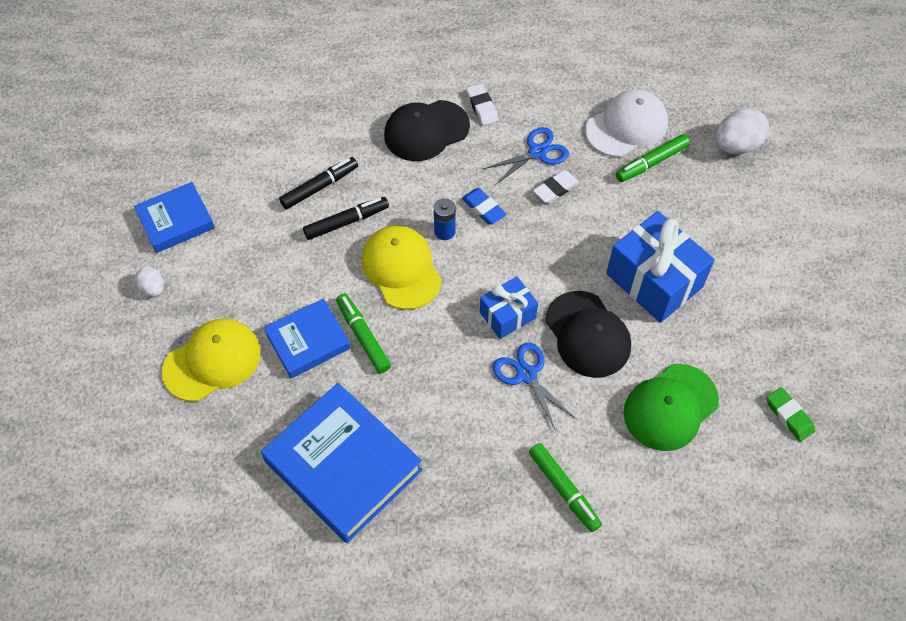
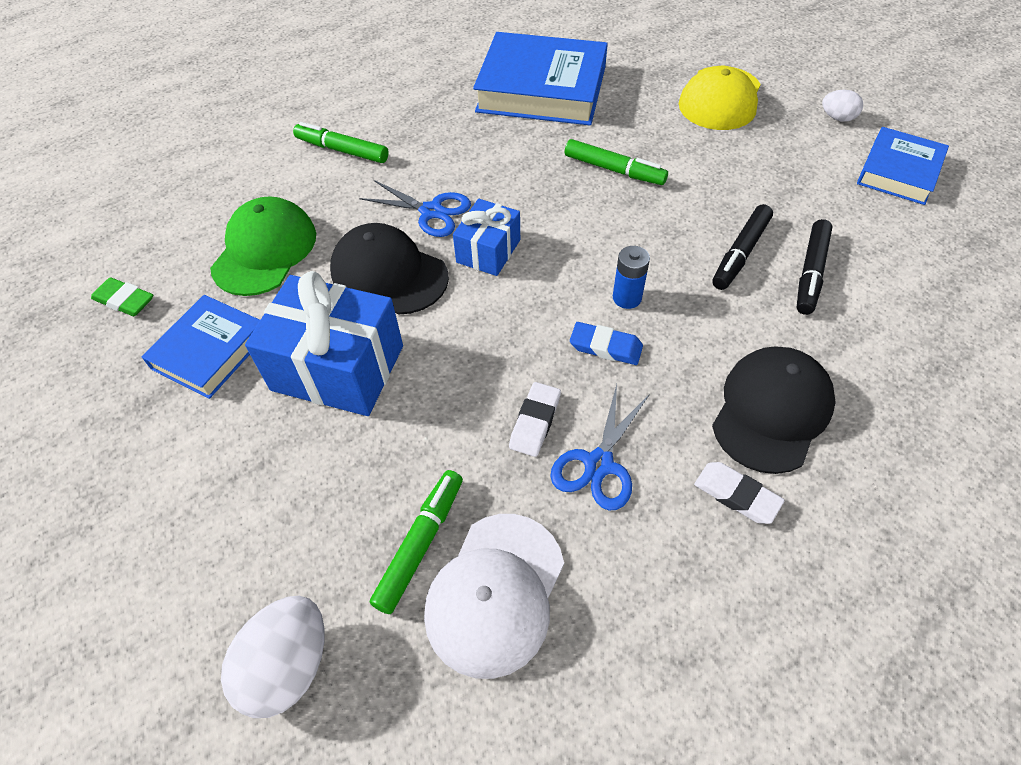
camera: 150 degrees right, 5 degrees down
blue book [264,298,351,378] -> blue book moved to [142,295,260,399]
yellow cap [362,225,442,310] -> none

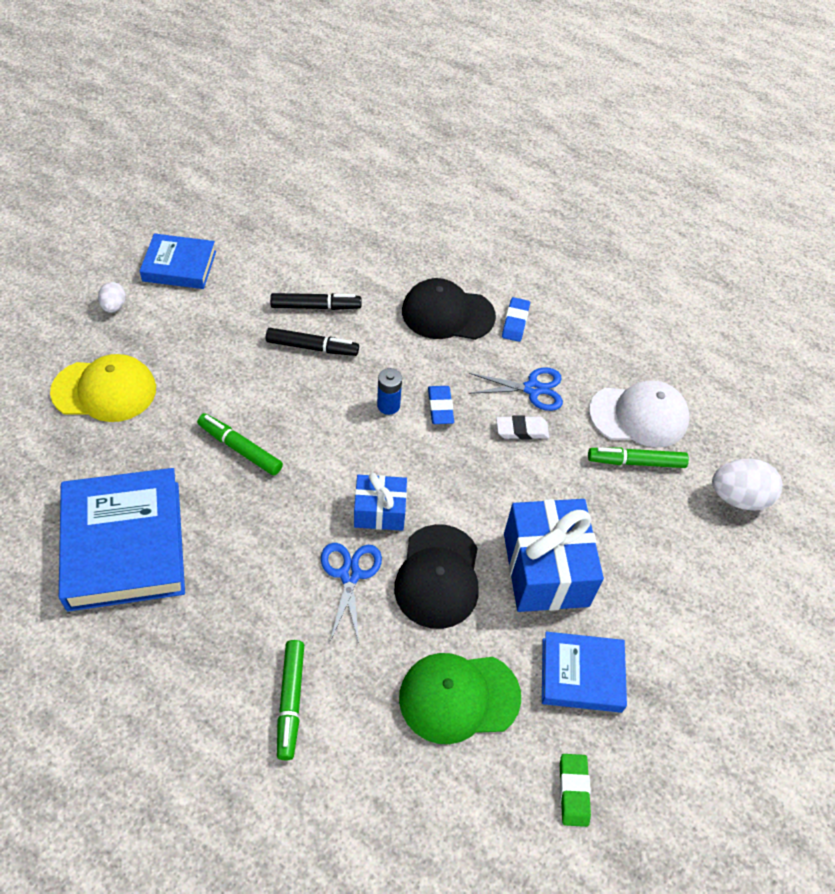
camera: 120 degrees left, 0 degrees up
green marker [565,139,668,185] -> green marker turned 60 degrees counterclockwise [197,413,283,476]
white eraser [694,462,785,524] -> blue eraser [502,297,530,342]

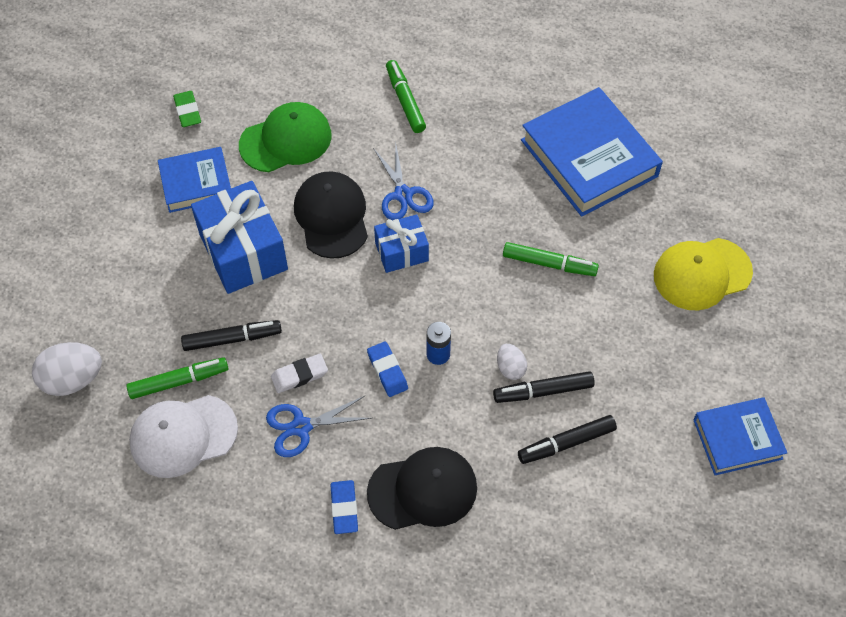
camera: 165 degrees right, 5 degrees up
white egg [98,282,126,313] -> white egg moved to [497,344,527,380]
none -> black marker [181,320,282,351]

